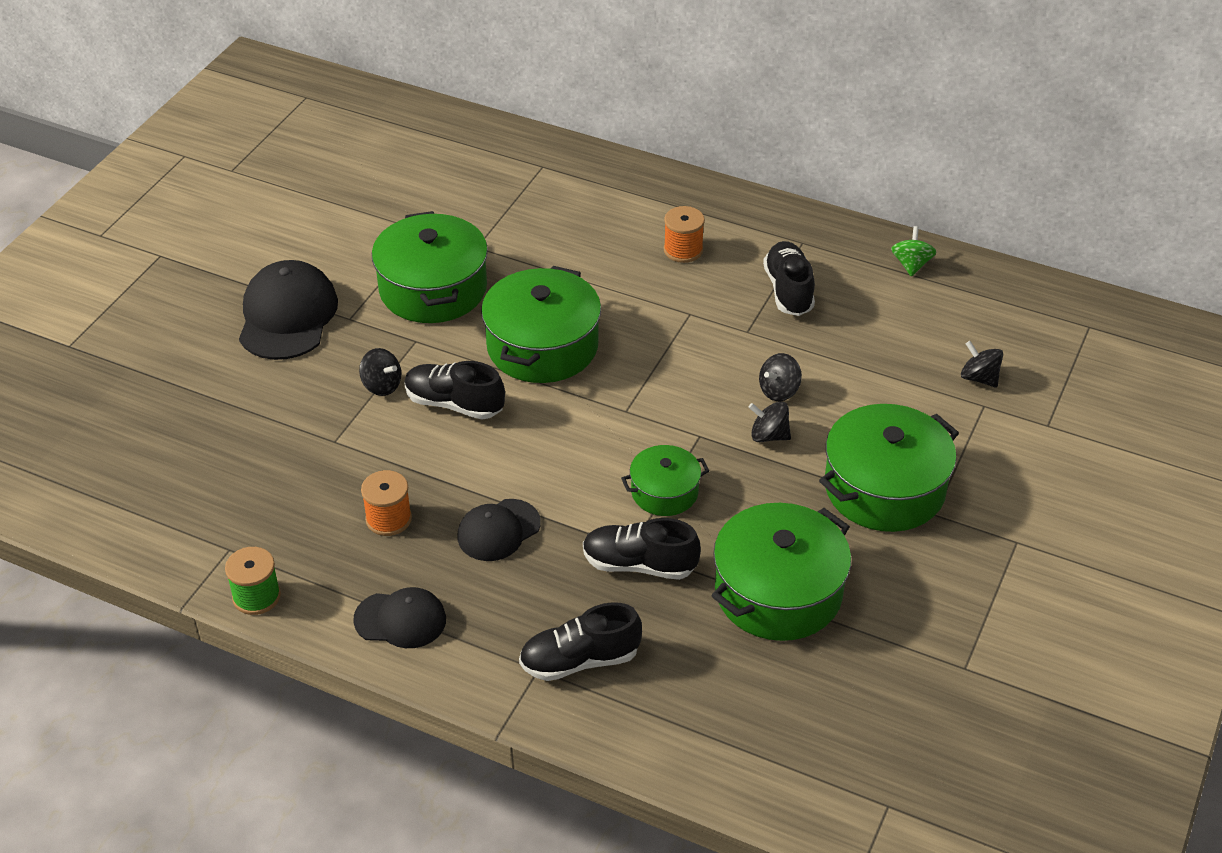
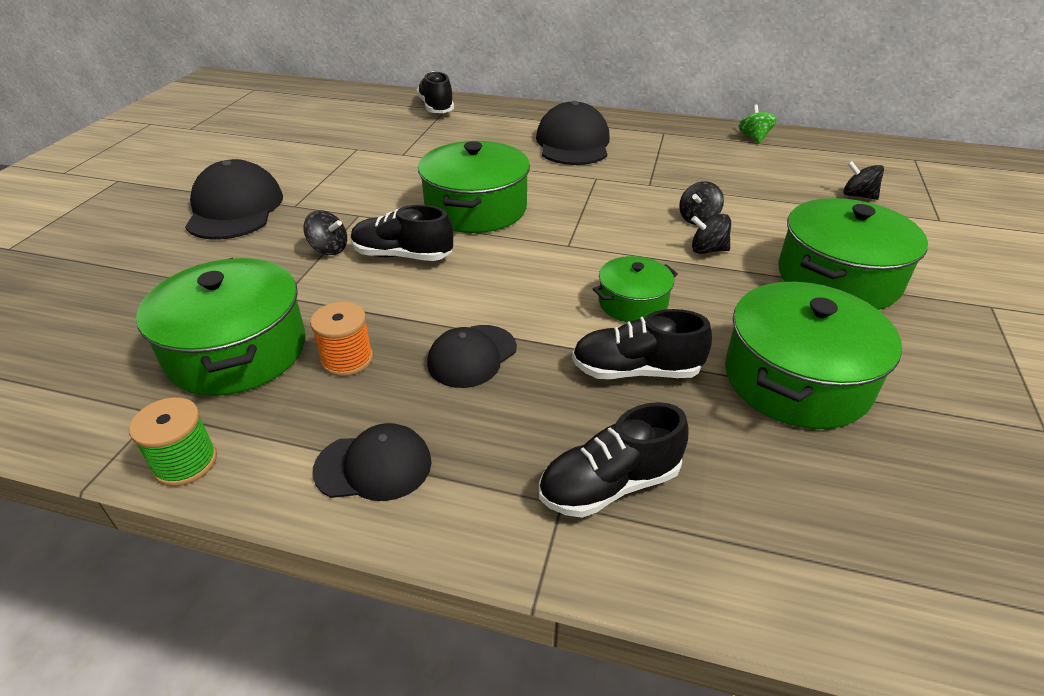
camera: 10 degrees left, 5 degrees down
green pot [372,211,488,323] -> green pot moved to [136,258,306,396]
orange spool [664,206,705,263] -> black cap [536,101,610,165]
black shoe [763,241,815,316] -> black shoe moved to [417,71,454,113]

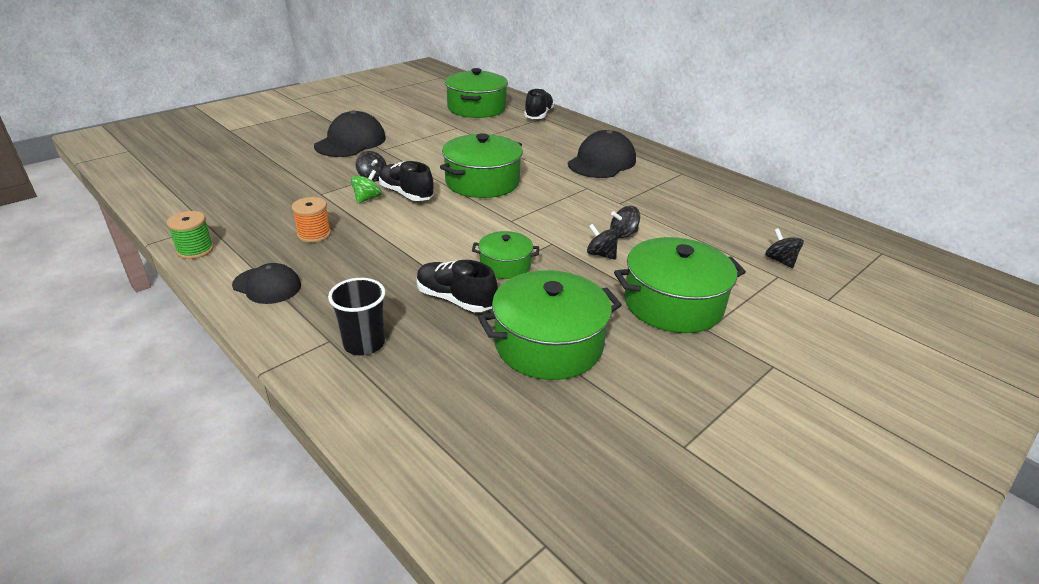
camera: 30 degrees right, 5 degrees down
green pot [136,258,306,396] -> green pot moved to [445,68,508,118]
black cap [427,325,517,388] -> none
black shoe [539,402,688,518] -> black cup [328,278,386,356]
green spinning top [739,105,777,143] -> green spinning top moved to [351,170,382,204]

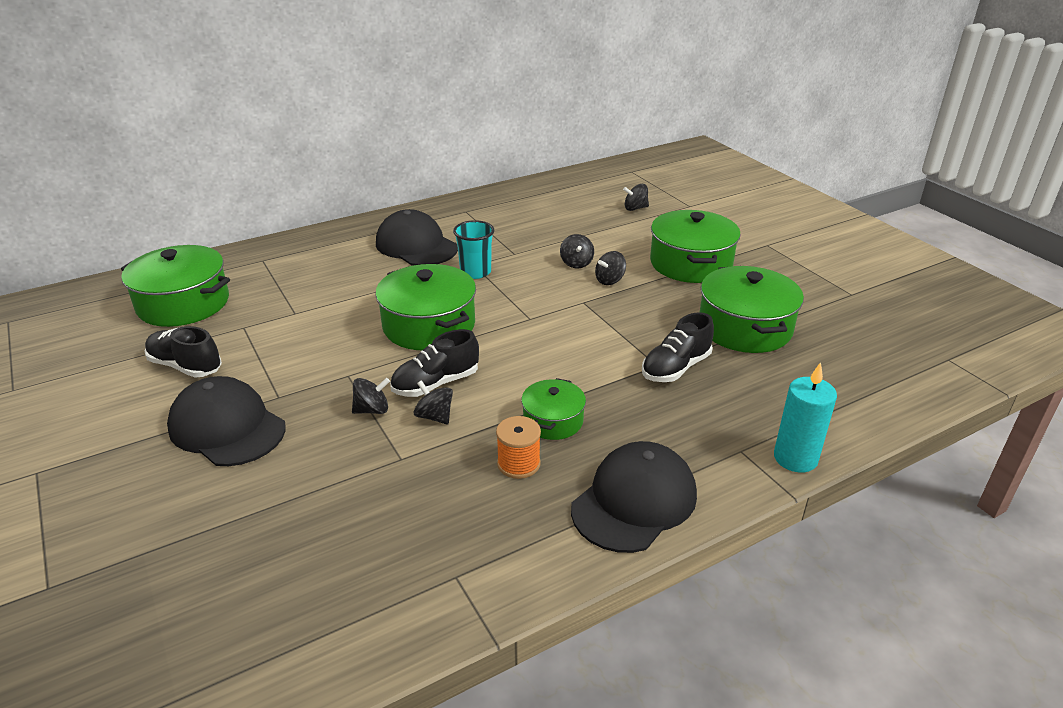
camera: 75 degrees left, 0 degrees up
green spool [167,211,214,259] -> none
black cap [232,263,301,304] -> black cap [571,441,697,553], size x1.63
black cup [328,278,386,356] -> none
green spinning top [351,170,382,204] -> black spinning top [414,380,453,424]
green pot [472,231,539,279] -> green pot moved to [521,378,586,440]
black shoe [524,88,554,119] -> black shoe moved to [145,326,222,378]
none -> turquoise cup [453,220,494,279]
none -> turquoise candle [774,362,837,473]

